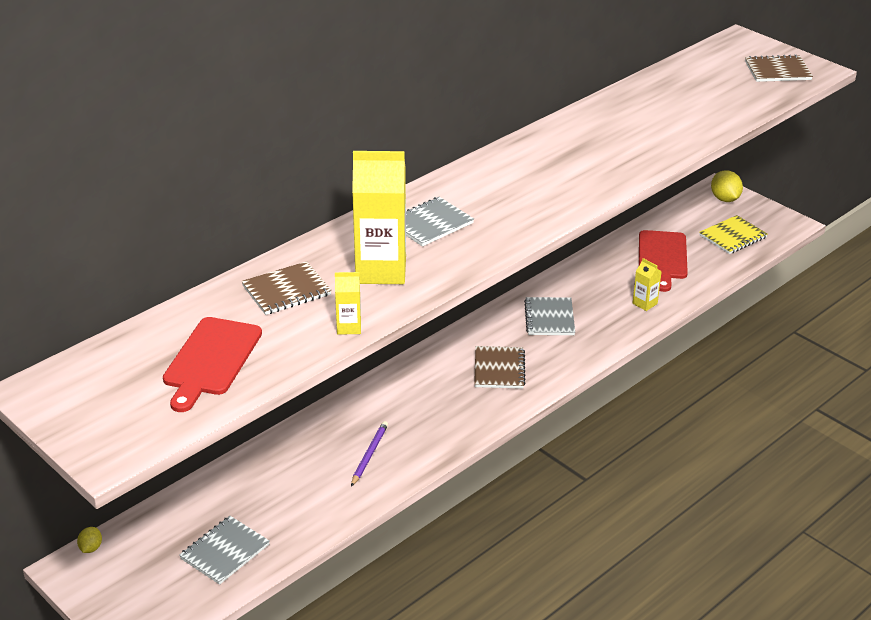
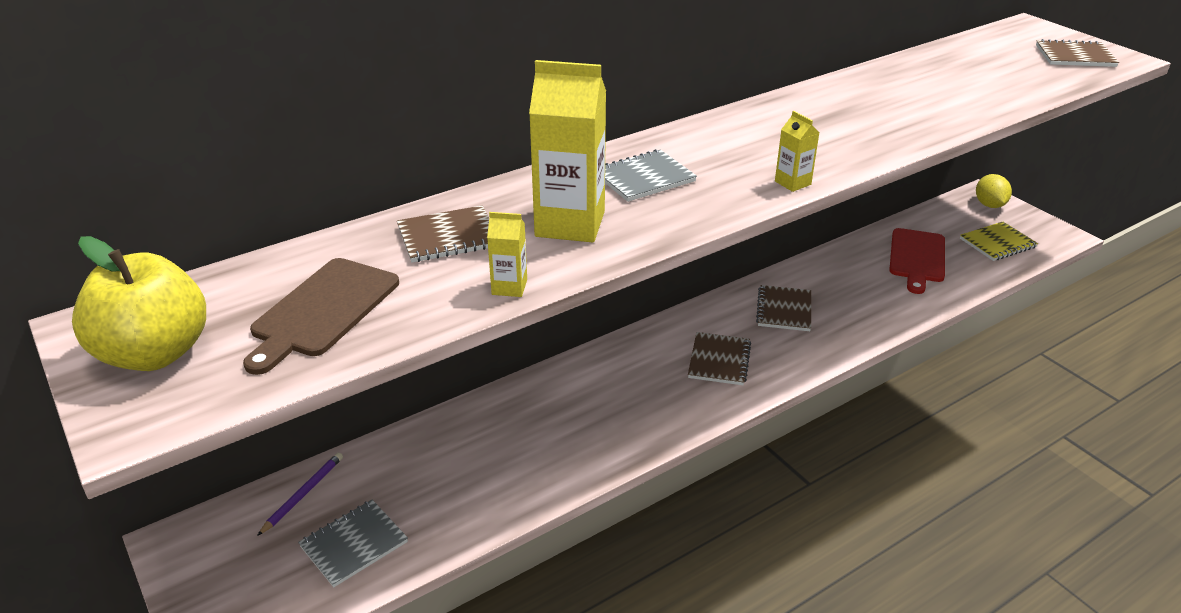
camera: 10 degrees right, 0 degrees up
yellow lemon [77,527,102,553] -> none
red cutting board [163,317,262,412] -> brown cutting board [243,258,399,375]
purple pencil [351,421,388,487] -> purple pencil moved to [257,452,343,536]
grey notebook [524,297,575,335] -> brown notebook [756,285,811,331]
yellow carton [633,258,662,311] -> yellow carton moved to [775,111,819,192]
none -> yellow apple [72,236,206,371]

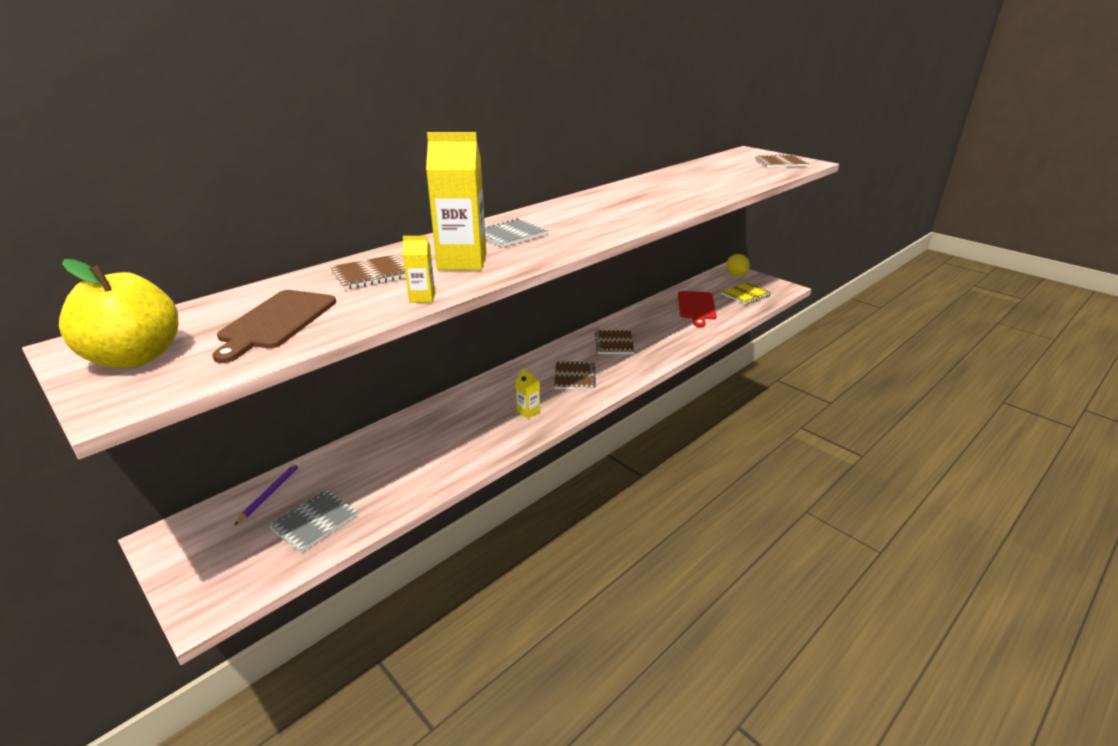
camera: 10 degrees left, 5 degrees down
yellow carton [775,111,819,192] -> yellow carton moved to [516,369,540,419]

